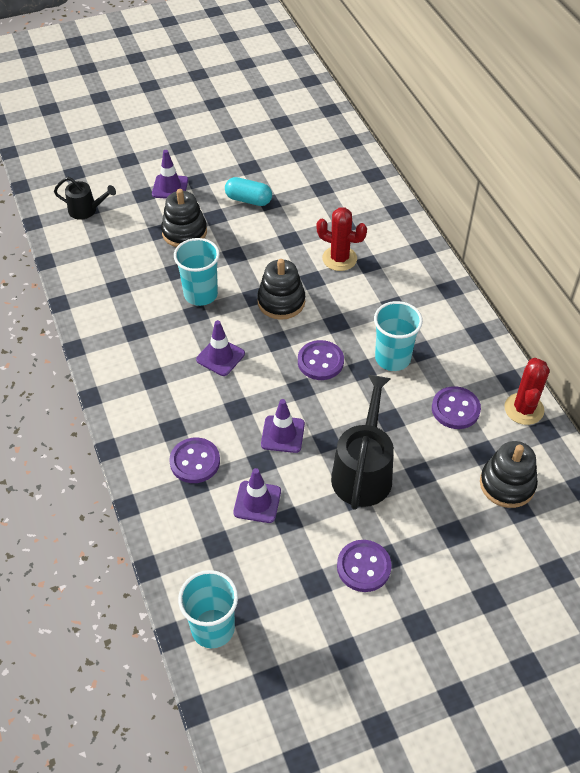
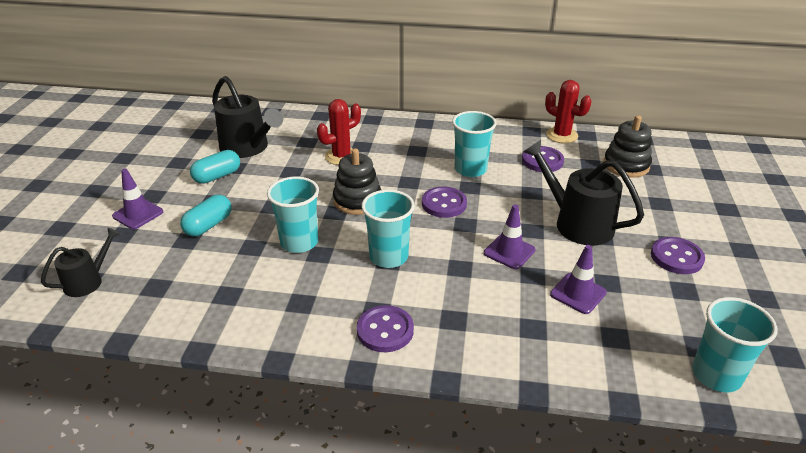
camera: 60 degrees left, 15 degrees down
black stacking toy [161,189,207,247] -> turquoise capsule [180,195,232,236]
purple button [169,438,220,483] -> purple button moved to [357,305,414,352]
purple traffic cone [196,320,245,376] -> turquoise cup [361,189,415,268]
none -> black watering can [212,76,283,158]

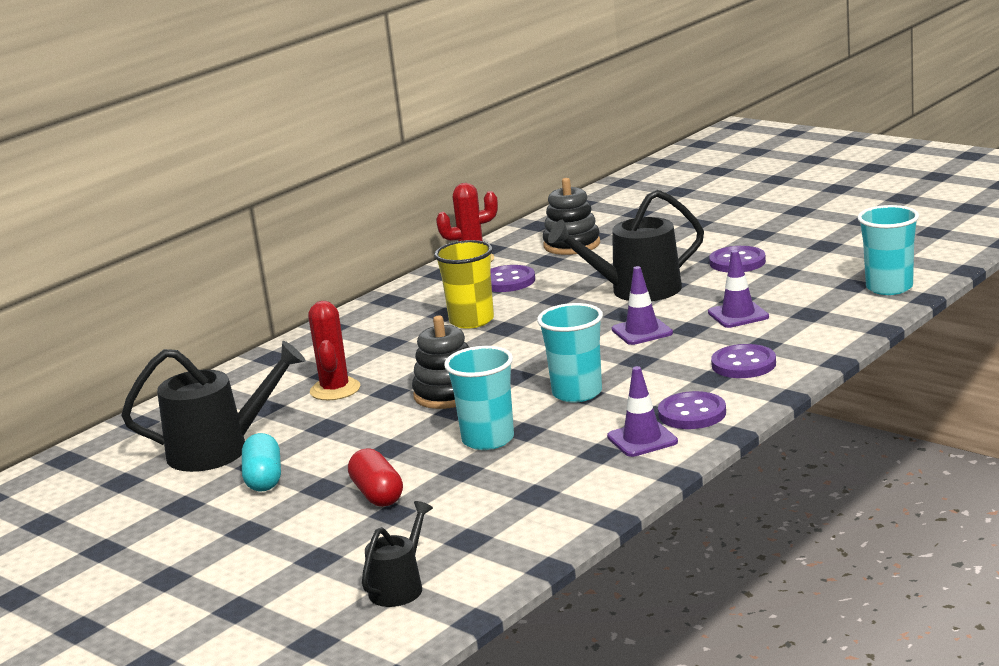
camera: 55 degrees left, 15 degrees down
black watering can [41,228,120,297] -> black watering can turned 45 degrees clockwise [362,501,433,607]
purple traffic cone [112,169,163,229] -> purple traffic cone moved to [607,366,678,457]
turquoise capsule [180,195,232,236] -> red capsule [348,448,403,507]
purple button [422,187,467,218] -> purple button moved to [711,344,776,378]
turquoise cup [452,111,496,177] -> yellow cup [434,240,494,329]

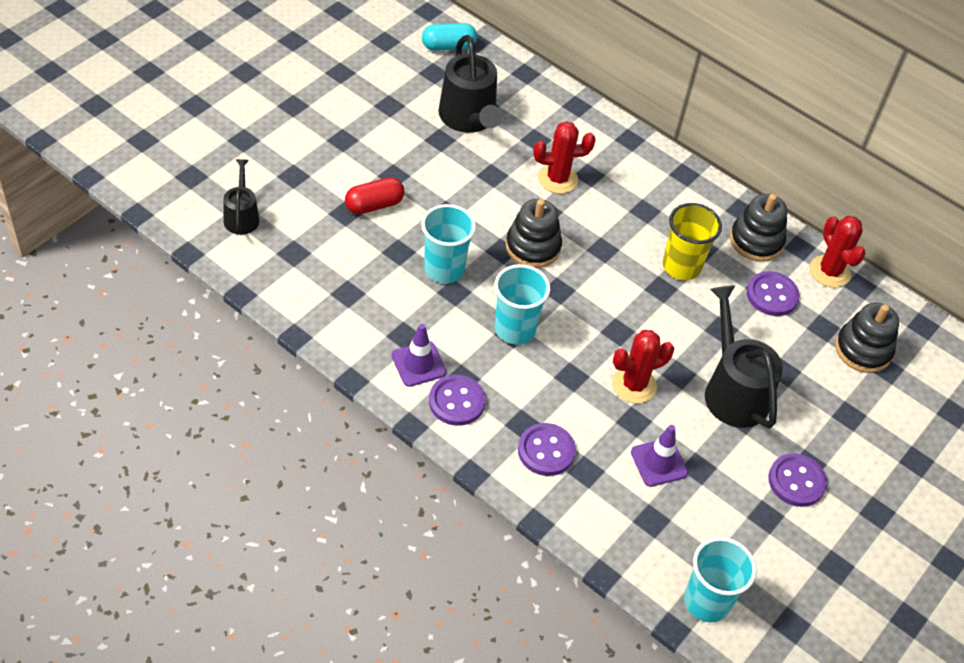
camera: 80 degrees right, 30 degrees up
turquoise capsule [242,433,281,491] -> turquoise capsule moved to [422,23,477,51]
black watering can [362,501,433,607] -> black watering can turned 120 degrees counterclockwise [223,159,259,235]
purple traffic cone [612,266,673,345] -> red cactus [612,330,674,403]
none -> black stacking toy [730,194,787,261]

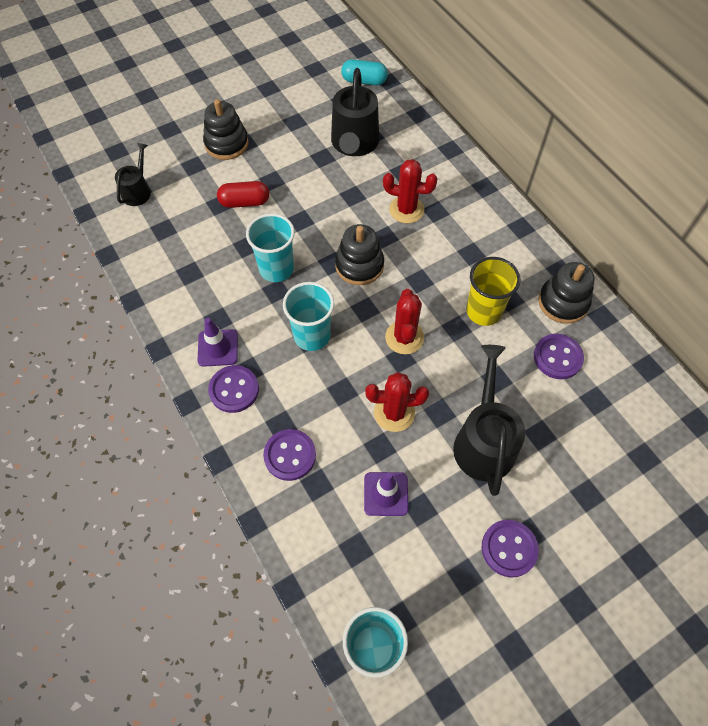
camera: 25 degrees right, 10 degrees up
red cactus [810,216,866,287] -> red cactus moved to [385,289,424,354]
black stacking toy [835,303,899,373] -> black stacking toy moved to [203,99,249,160]

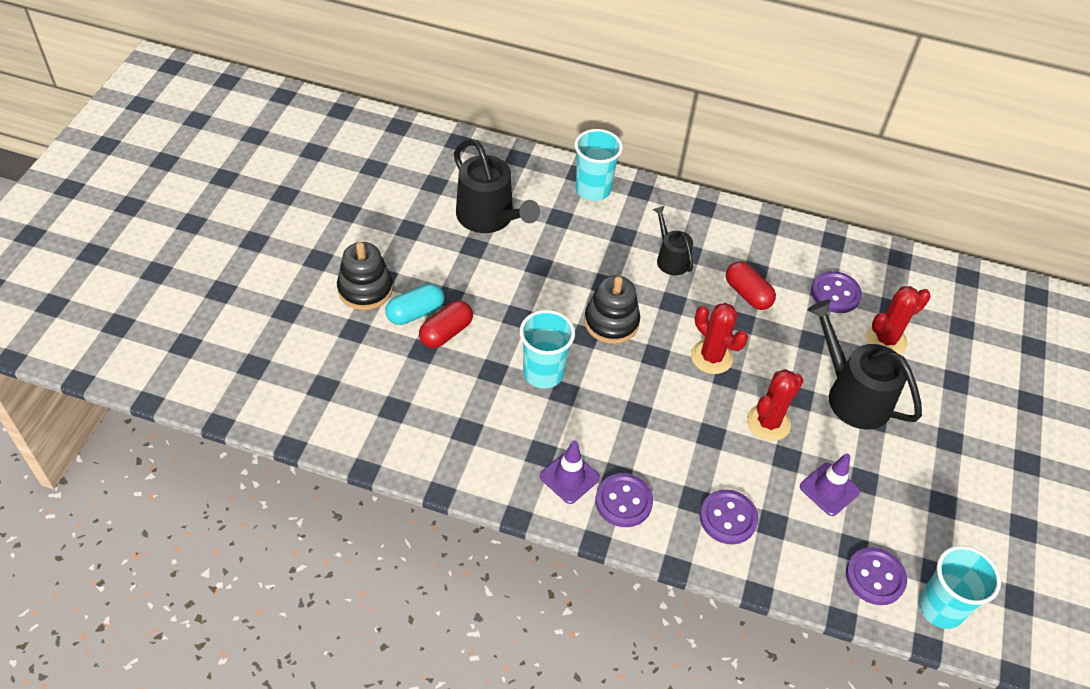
camera: 45 degrees left, 10 degrees down
black watering can [115,143,151,206] -> black watering can moved to [653,206,693,275]
turquoise cup [283,282,334,351] -> turquoise cup moved to [575,129,623,201]
turquoise capsule [341,59,388,85] -> turquoise capsule moved to [385,284,444,325]
red cactus [383,159,438,223] -> red cactus moved to [866,286,930,354]
yellow cup [466,257,520,326] -> red capsule [726,261,776,310]
purple button [482,520,539,577] -> purple button moved to [846,547,907,605]
black stacking toy [538,262,595,324] -> none

